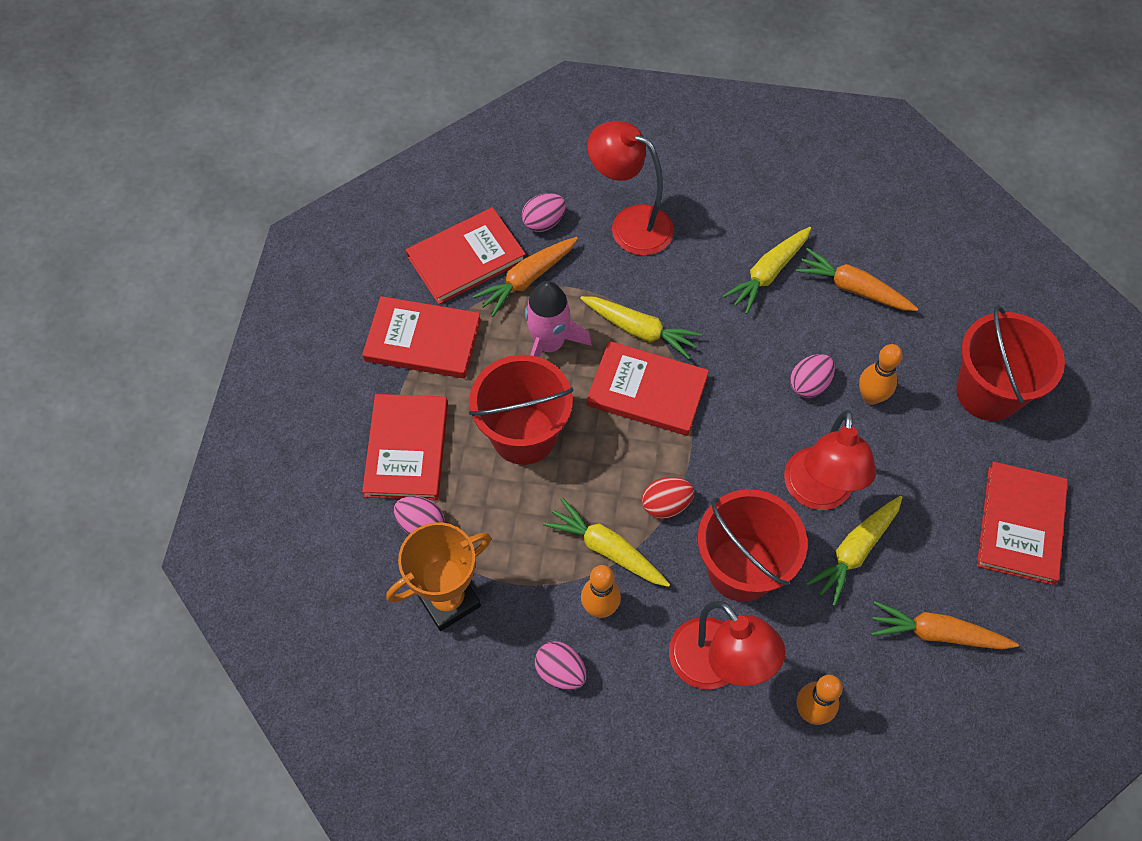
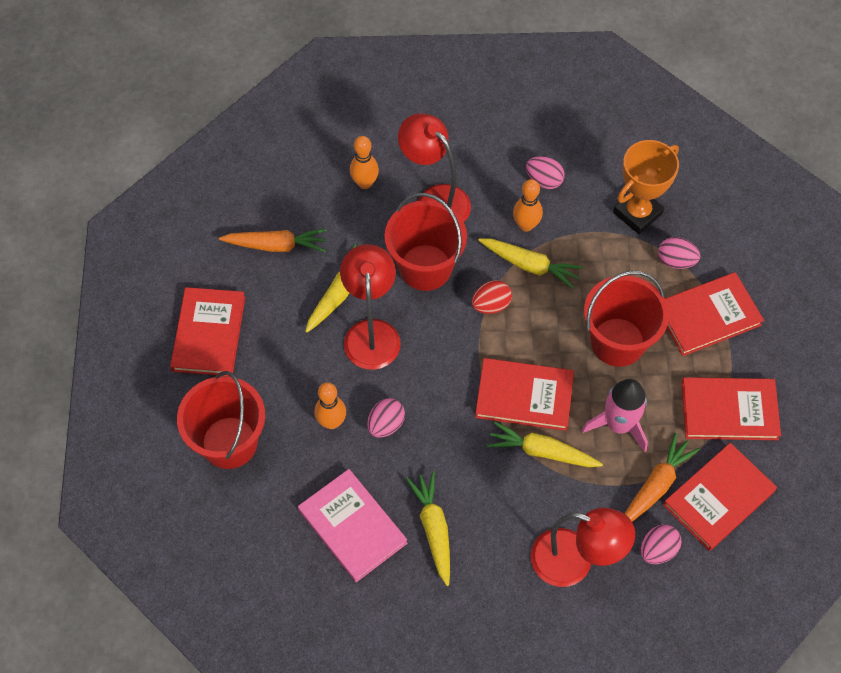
camera: 170 degrees right, 0 degrees up
red book [362,394,448,500] -> red book turned 75 degrees clockwise [665,272,764,356]
yellow carrot [722,227,811,314] -> yellow carrot turned 45 degrees counterclockwise [406,471,450,586]
orange carrot [795,248,918,311] -> pink book [298,469,407,582]

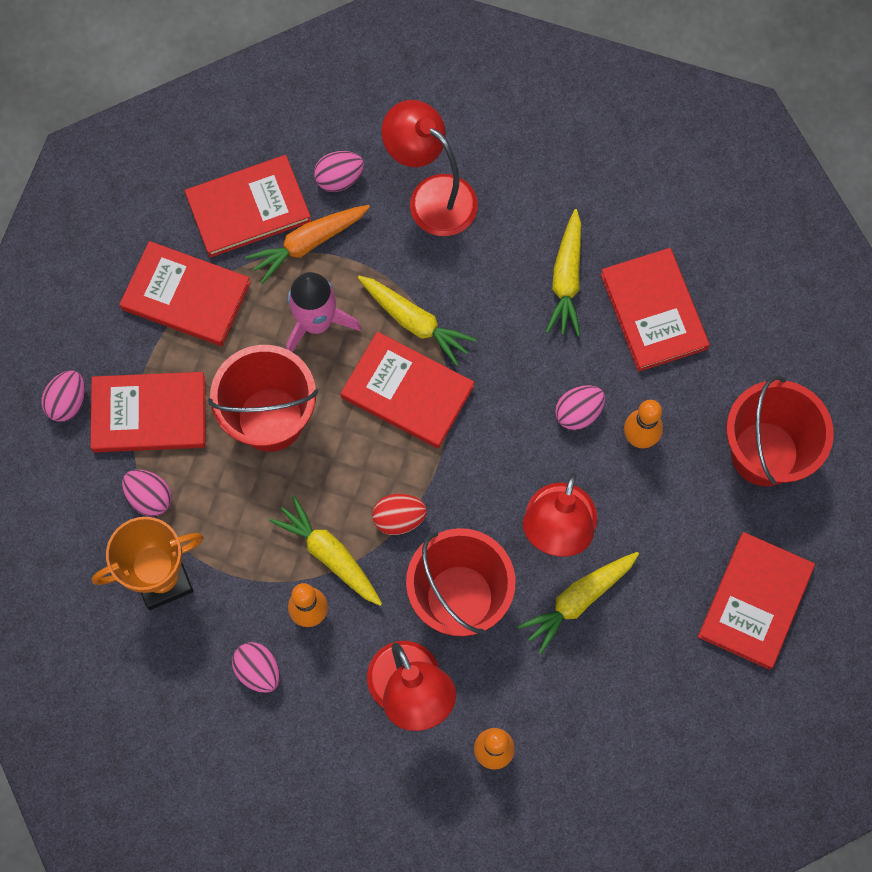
camera: 160 degrees left, 10 degrees up
orange carrot [219,229,327,252] -> none
pink book [298,469,407,582] -> red book [601,248,710,372]
none -> pink egg [41,370,85,422]

